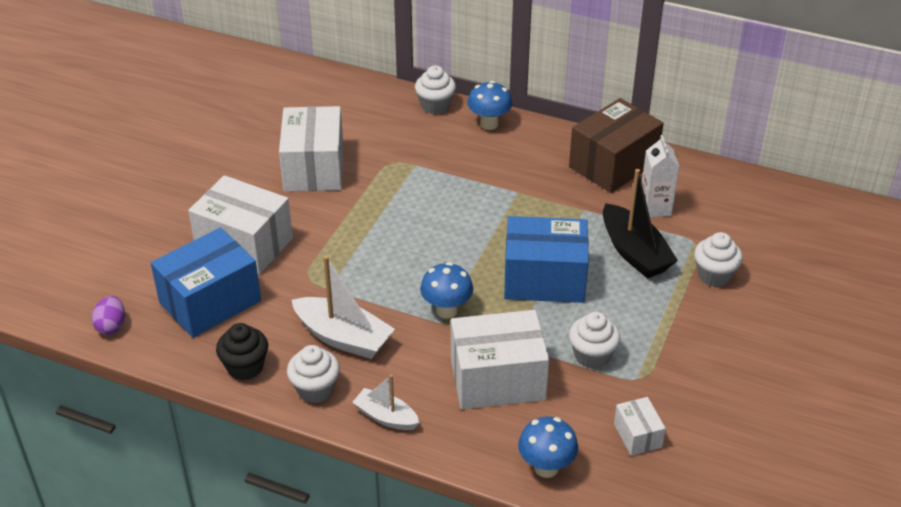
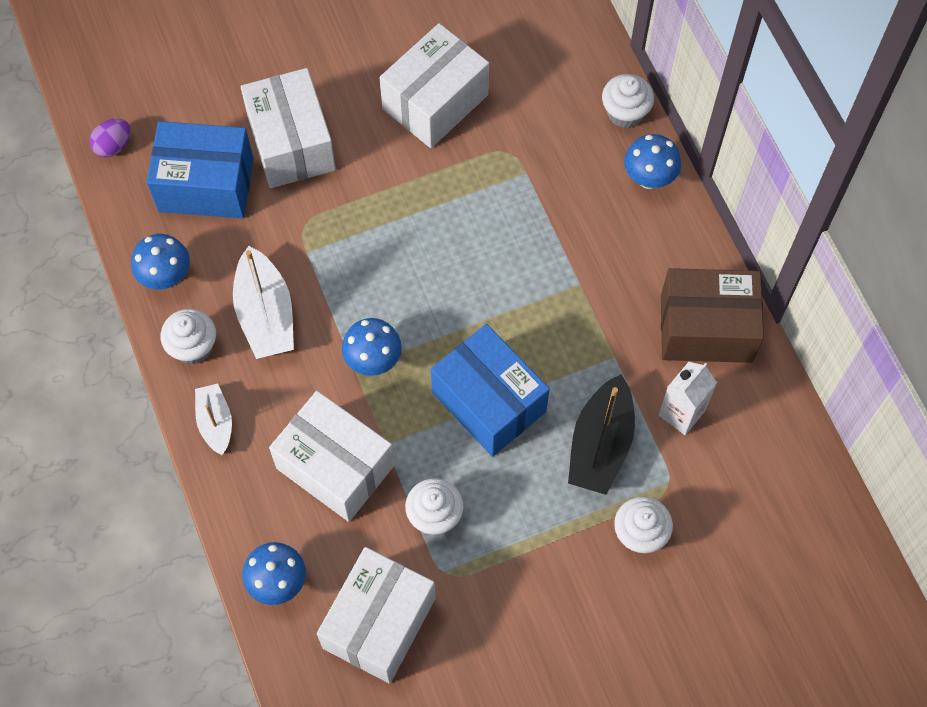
camera: 45 degrees right, 25 degrees up
black cupcake [216,323,268,381] -> blue mushroom [131,234,190,290]
white box [614,397,666,456] -> white box [317,547,436,684], size x2.08

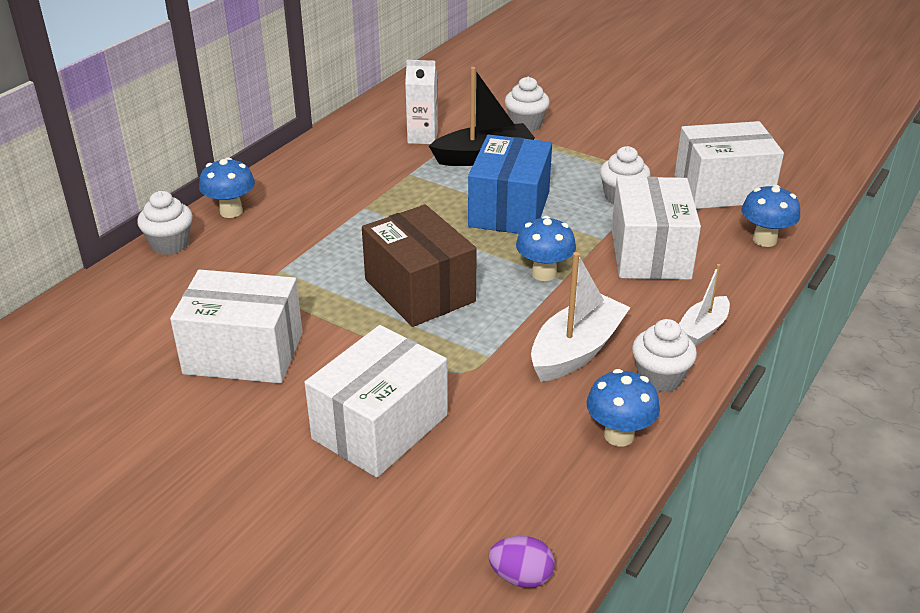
camera: 125 degrees left, 30 degrees down
blue box [147,121,254,219] -> none
brown box [661,268,764,363] -> brown box moved to [362,204,477,327]

